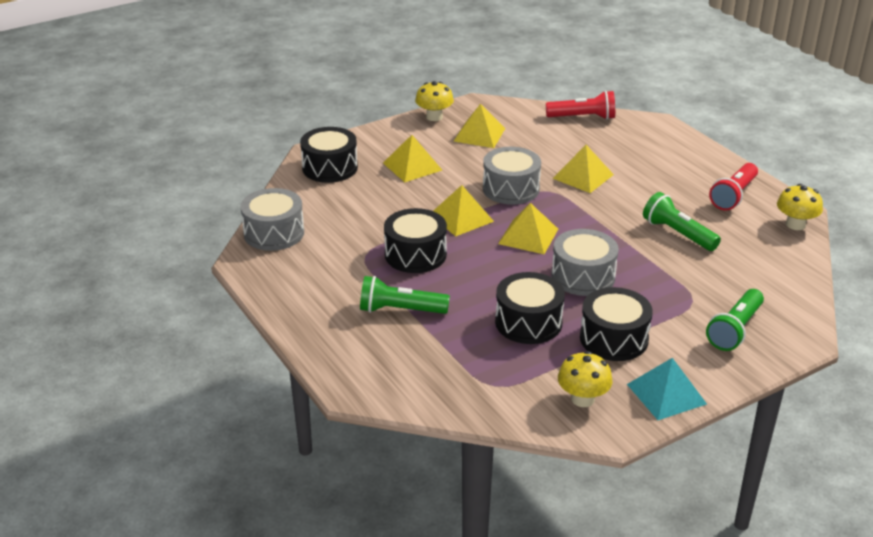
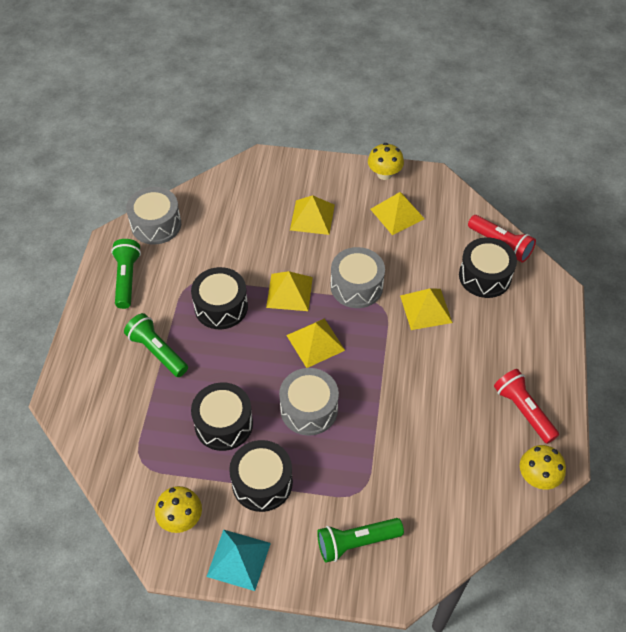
camera: 40 degrees right, 20 degrees up
black drum [300,127,358,183] -> black drum moved to [459,237,517,298]
green flashlight [643,192,721,251] -> green flashlight moved to [111,239,141,309]
red flashlight [709,163,758,210] -> red flashlight turned 75 degrees clockwise [494,369,559,444]

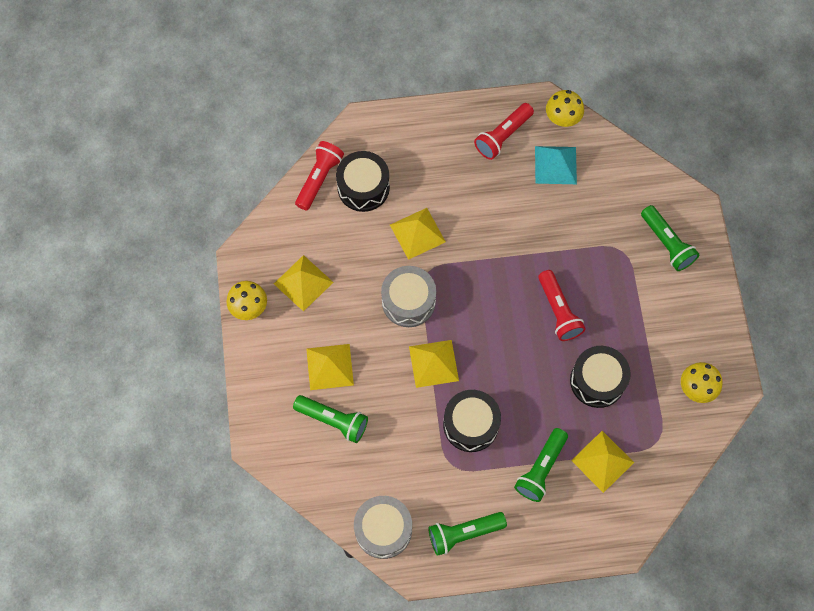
camera: 105 degrees left, 15 degrees up
turquoise pyramid [206,530,271,591] -> turquoise pyramid moved to [535,146,577,184]
black drum [229,440,293,512] -> none
grey drum [279,368,339,436] -> red flashlight [538,270,586,341]
yellow pyramid [286,318,345,368] -> yellow pyramid moved to [571,431,634,493]
none -> green flashlight [293,395,368,443]

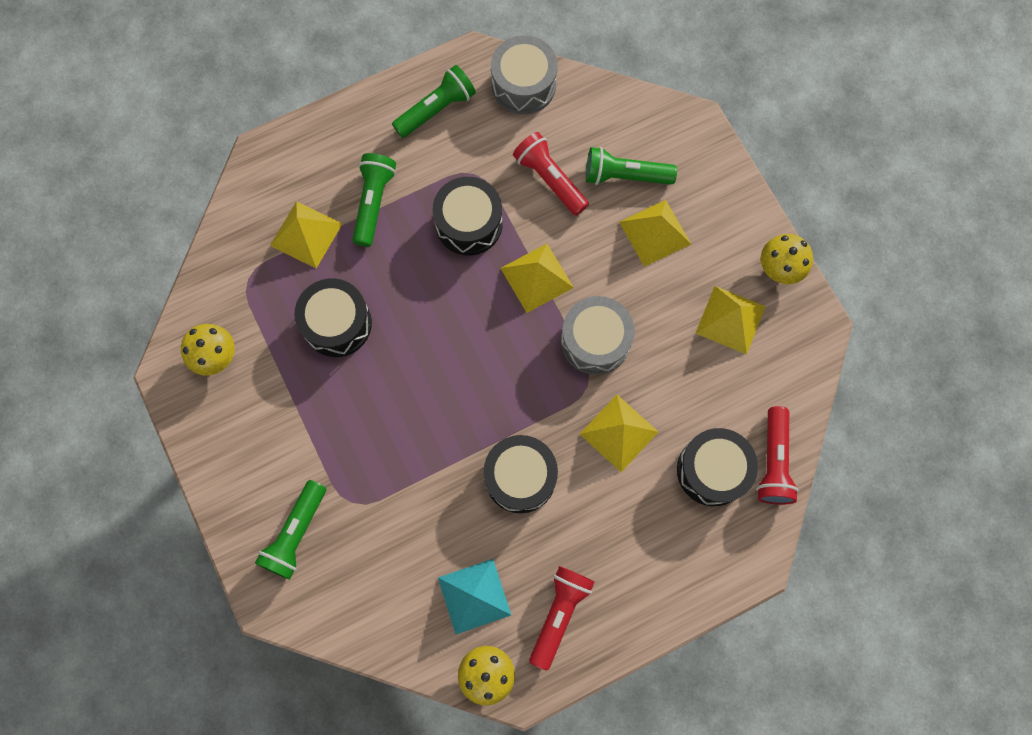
camera: 160 degrees right, 5 degrees up
red flashlight [538,270,586,341] -> red flashlight moved to [513,132,589,216]
green flashlight [641,205,700,271] -> green flashlight turned 105 degrees counterclockwise [255,480,326,580]
none -> black drum [483,435,558,513]

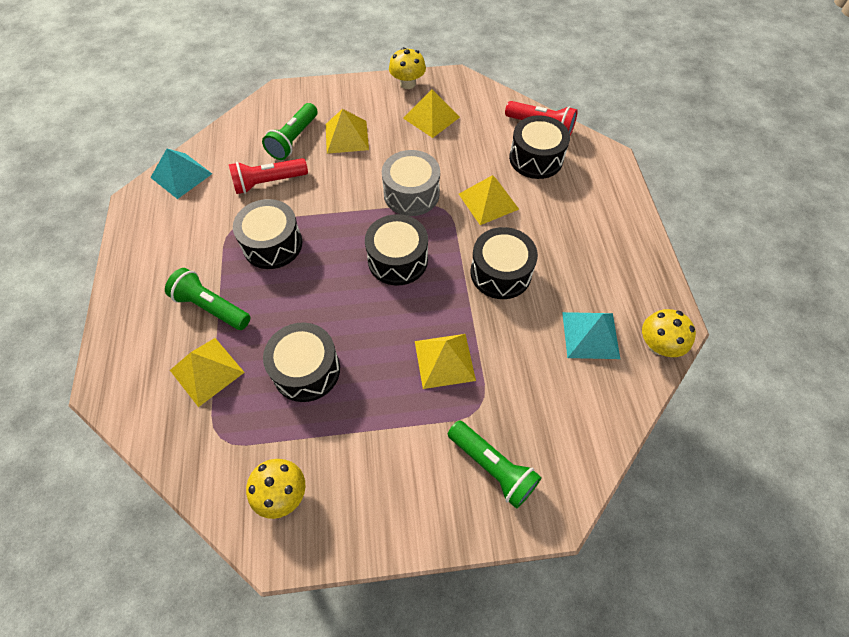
camera: 70 degrees left, 15 degrees down
green flashlight [392,65,476,138] -> none
grey drum [491,35,558,114] -> turquoise pyramid [150,149,212,199]
yellow pyramid [500,244,574,313] -> yellow pyramid moved to [415,334,476,389]
red flashlight [529,566,594,671] -> none
none -> black drum [365,214,428,285]

